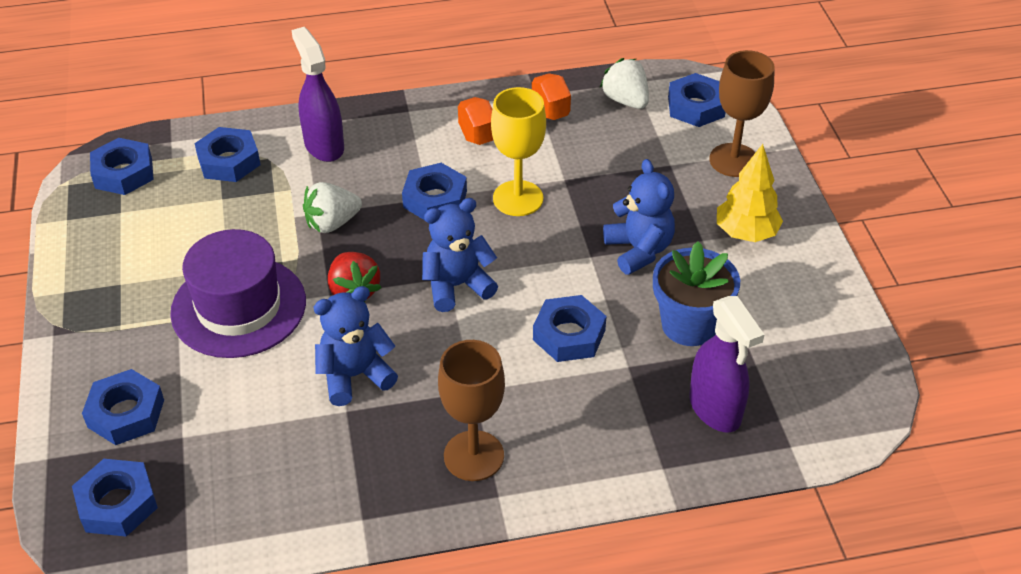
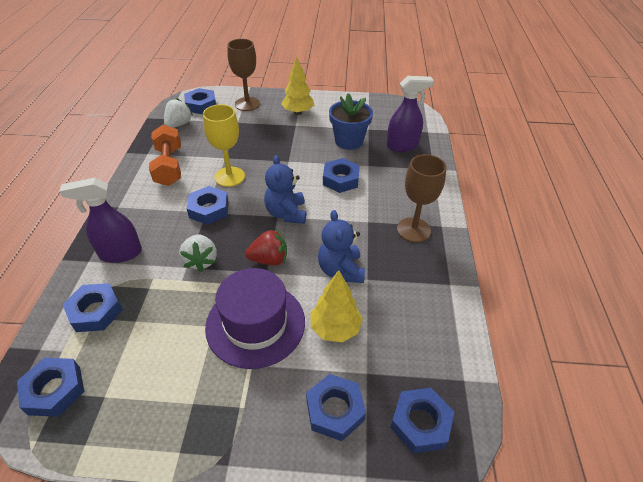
camera: 75 degrees left, 0 degrees up
white strawberry [600,58,649,109] -> white strawberry turned 135 degrees clockwise [164,98,193,128]
blue teddy bear [603,159,675,275] -> none
none -> yellow tree [310,270,363,342]

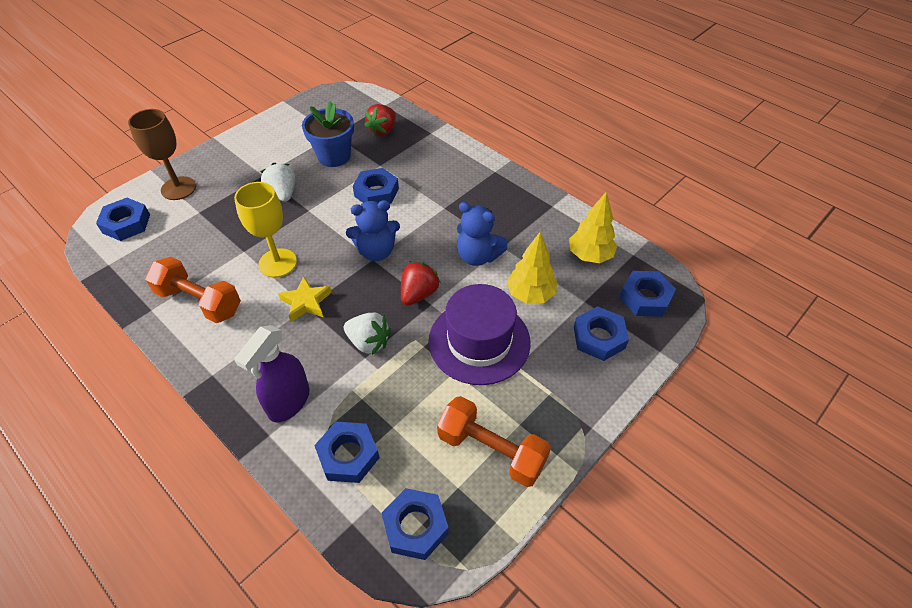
camera: 50 degrees left, 5 degrees up
white strawberry [164,98,193,128] -> white strawberry moved to [261,163,295,202]
blue nut [186,186,229,225] -> yellow star [278,276,332,322]
blue teddy bear [264,155,306,224] -> blue teddy bear turned 45 degrees counterclockwise [346,200,400,261]
yellow tree [281,56,314,115] -> yellow tree moved to [569,192,617,263]
purple spray bottle [387,76,434,152] -> red strawberry [365,104,396,136]
brown goblet [397,154,447,242] -> none
none -> orange dumbbell [437,396,551,487]

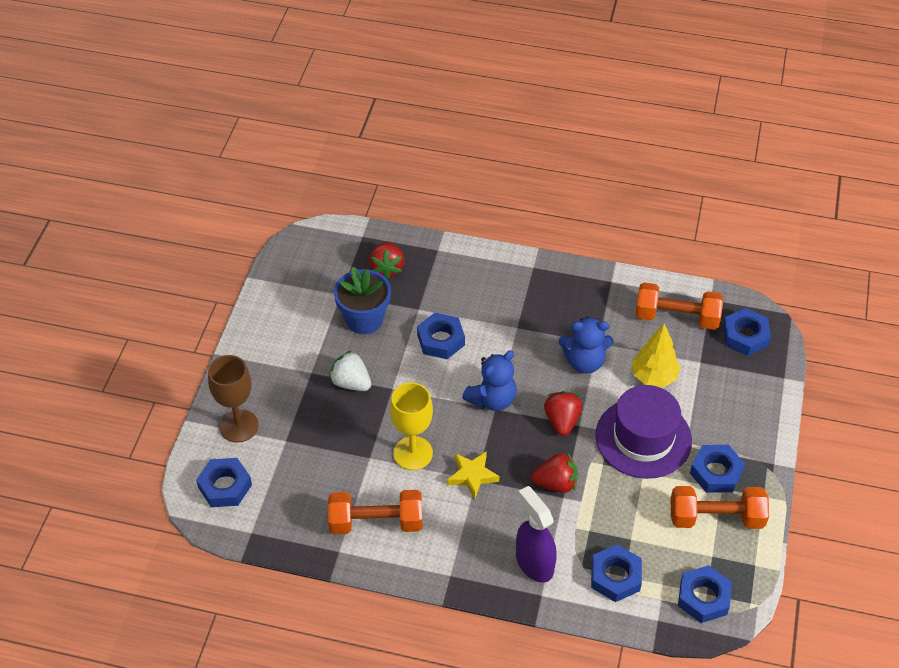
camera: 30 degrees left, 0 degrees up
purple spray bottle [234,325,310,422] -> purple spray bottle turned 150 degrees clockwise [516,486,557,583]
white strawberry [344,313,391,355] -> red strawberry [531,452,578,493]
yellow tree [569,192,617,263] -> orange dumbbell [635,282,723,330]
blue nut [574,306,629,361] -> blue nut moved to [690,445,745,493]

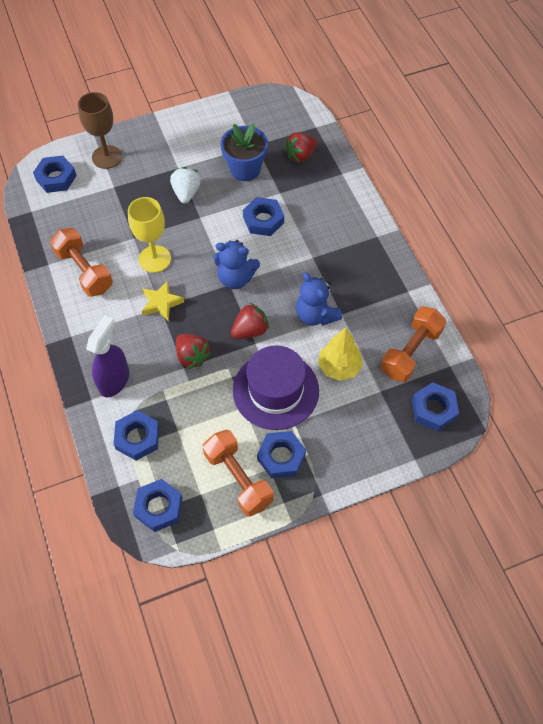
camera: 55 degrees right, 10 degrees up
orange dumbbell [635,282,723,330] -> orange dumbbell turned 60 degrees clockwise [381,306,446,382]

